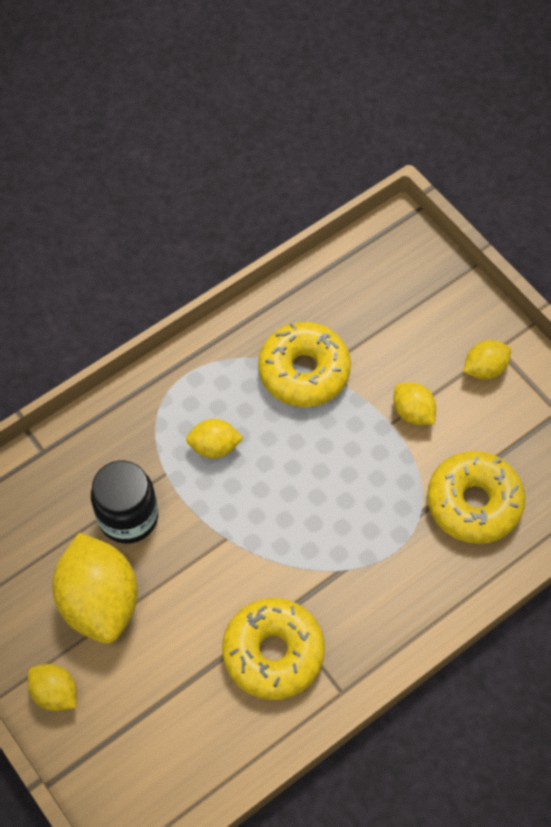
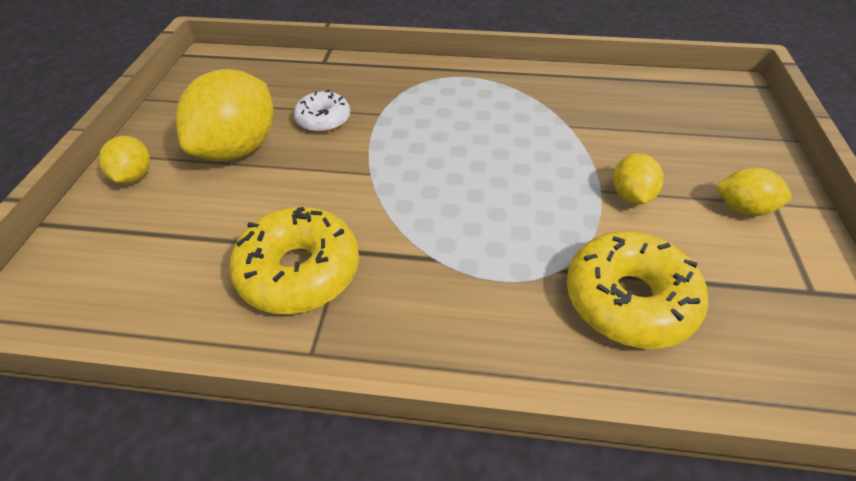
camera: 45 degrees right, 15 degrees down
black jar [91,461,158,544] -> white donut [294,90,350,132]
yellow lemon [186,419,243,458] -> none
yellow donut [258,322,351,407] -> none

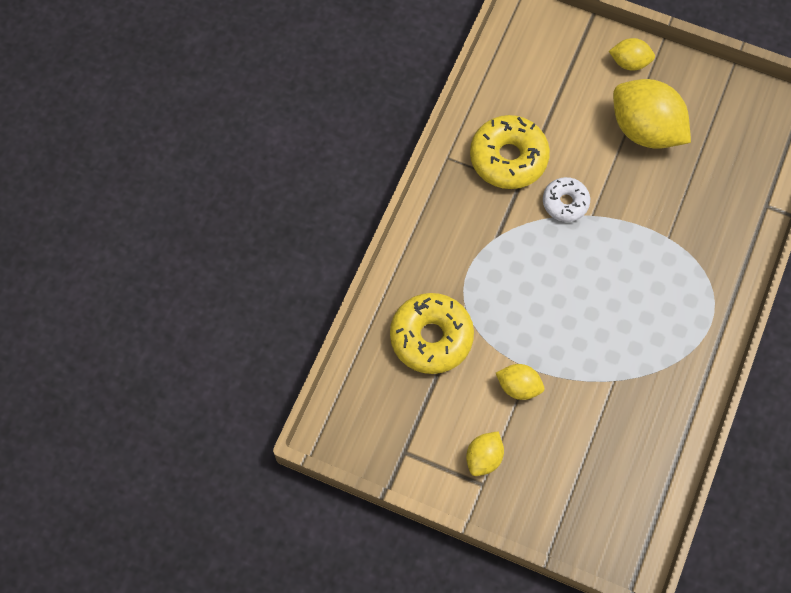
camera: 105 degrees right, 20 degrees up
white donut [294,90,350,132] -> white donut moved to [543,177,590,222]

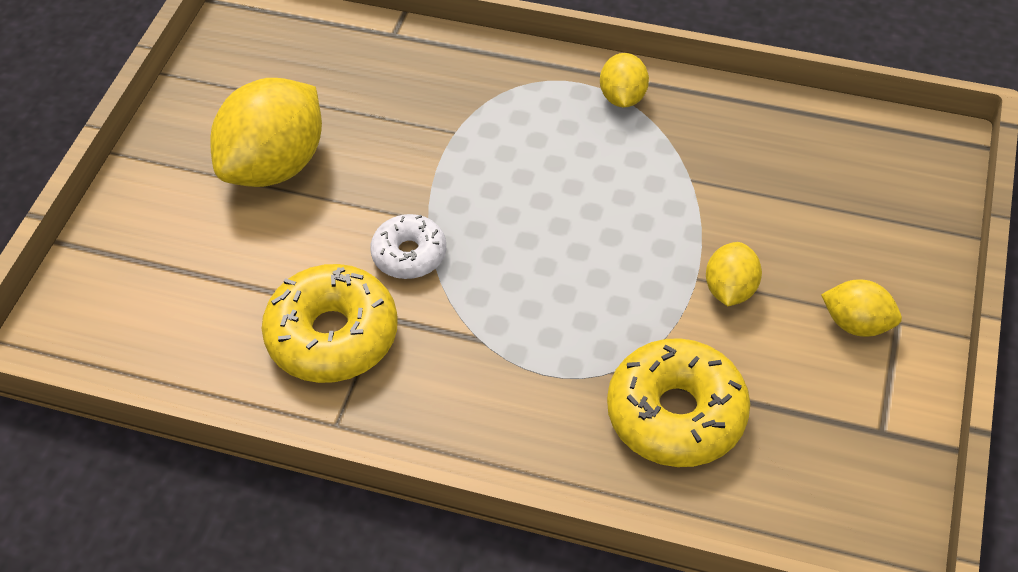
camera: 95 degrees left, 15 degrees down
yellow lemon [609,38,655,71] -> yellow lemon moved to [600,53,649,107]

